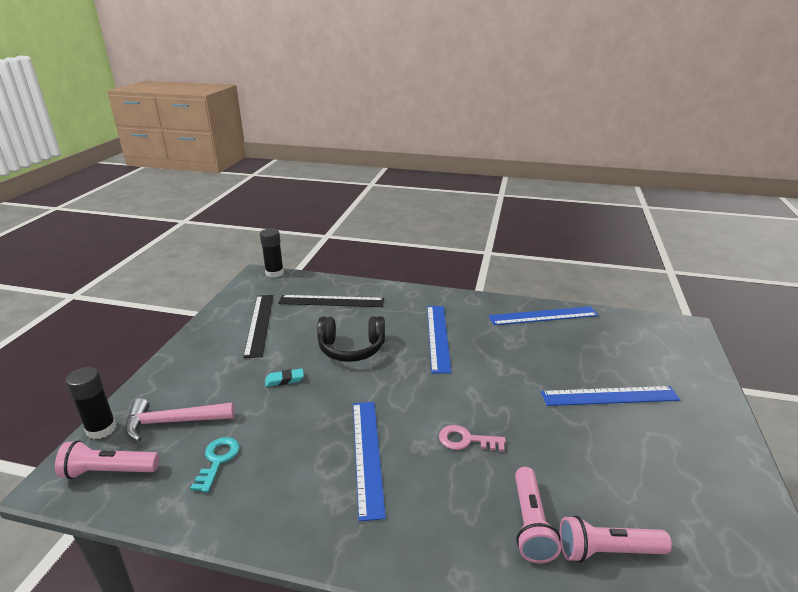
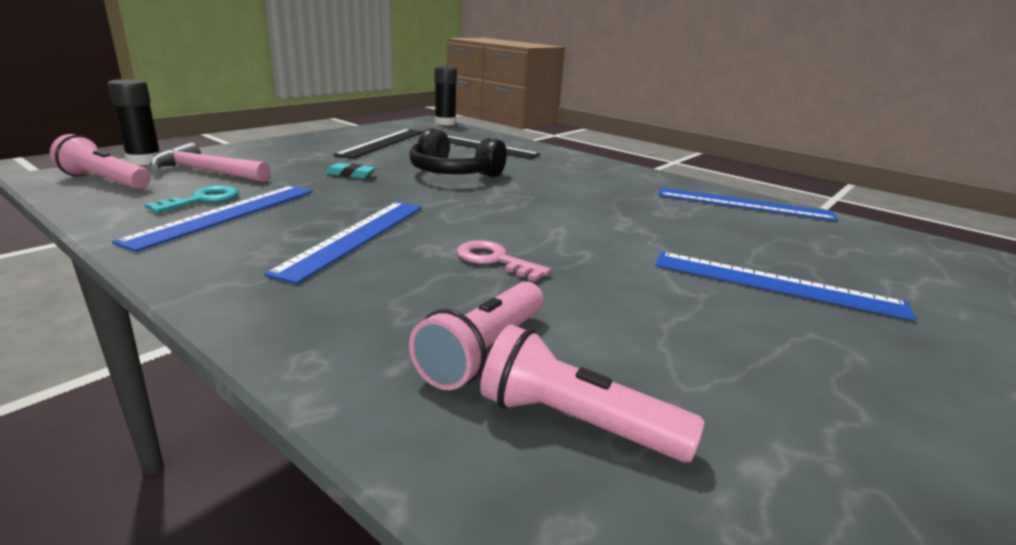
camera: 25 degrees right, 5 degrees down
blue ruler [427,306,452,374] -> blue ruler moved to [112,186,313,252]

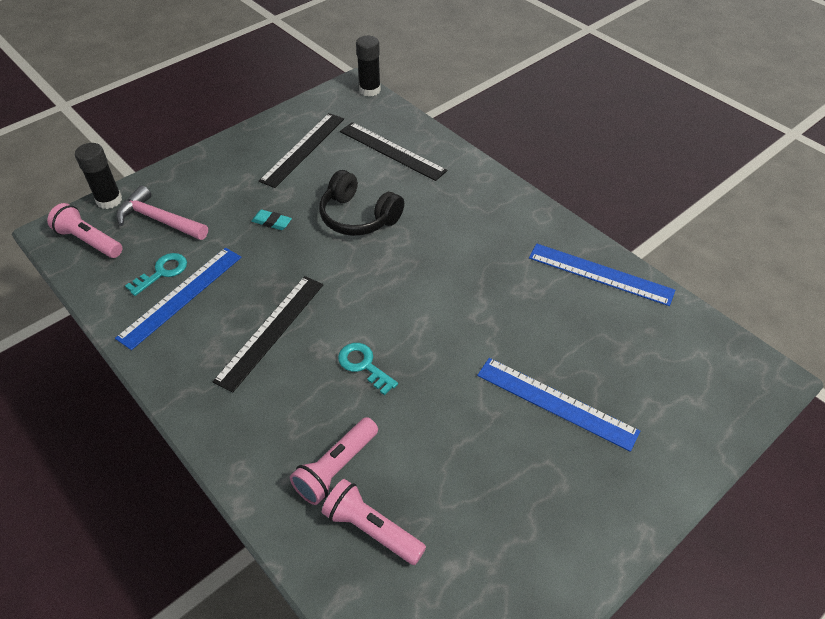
camera: 10 degrees right, 25 degrees up
blue ruler [264,202,422,284] -> black ruler [213,276,323,393]
pink key [457,240,551,281] -> turquoise key [338,343,398,395]

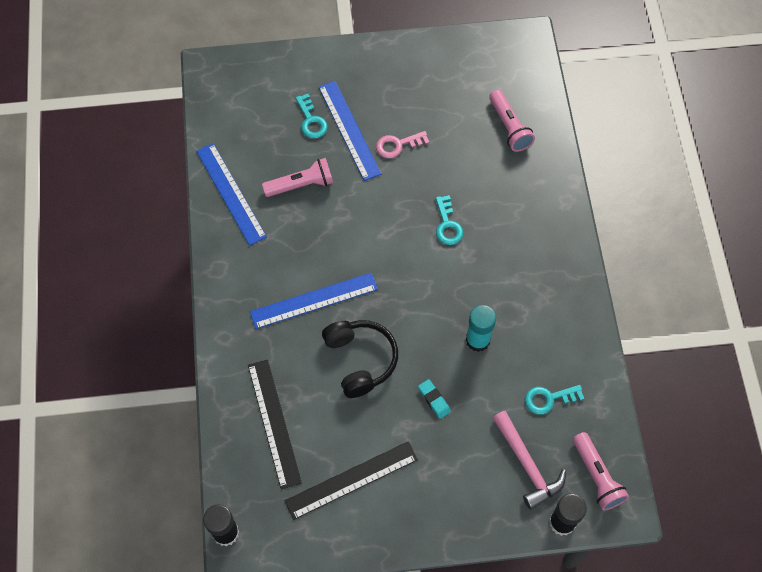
camera: 145 degrees left, 15 degrees up
blue ruler [115,248,241,350] -> blue ruler moved to [250,273,378,329]
black ruler [213,276,323,393] -> none
pink flashlight [290,417,378,505] -> pink flashlight moved to [262,158,333,197]
none -> turquoise key [296,94,328,139]
none -> pink key [376,131,429,158]
none -> turquoise glue stick [466,305,496,352]

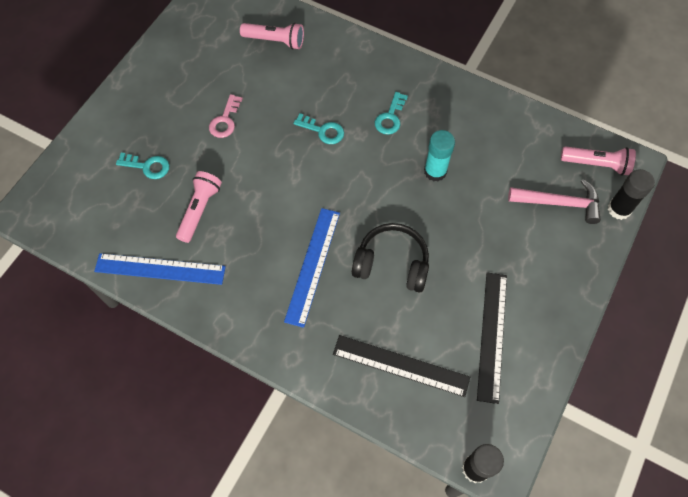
camera: 55 degrees left, 0 degrees up
blue ruler [319,81,381,181] -> none
turquoise eraser [418,379,451,419] -> none
turquoise key [525,385,584,415] -> turquoise key moved to [375,92,408,135]

